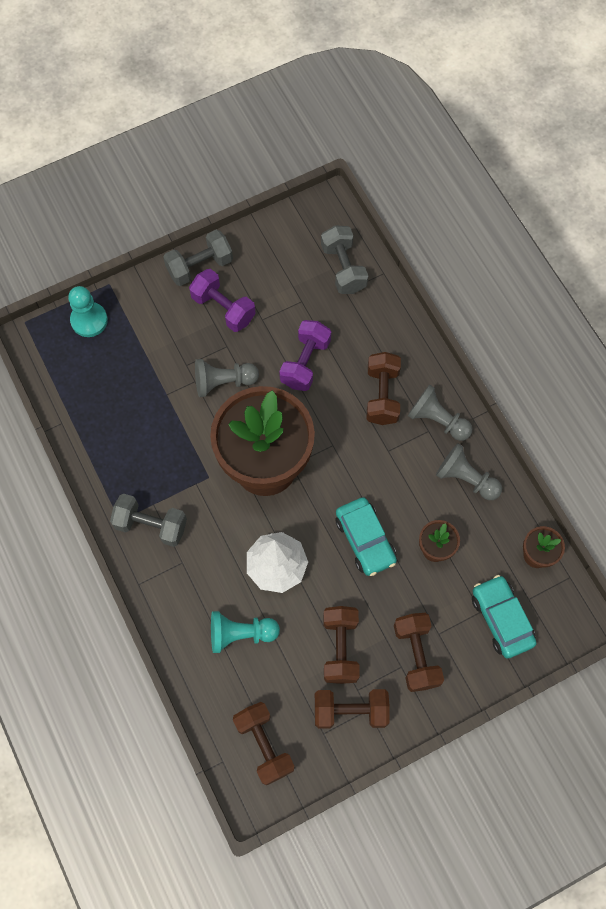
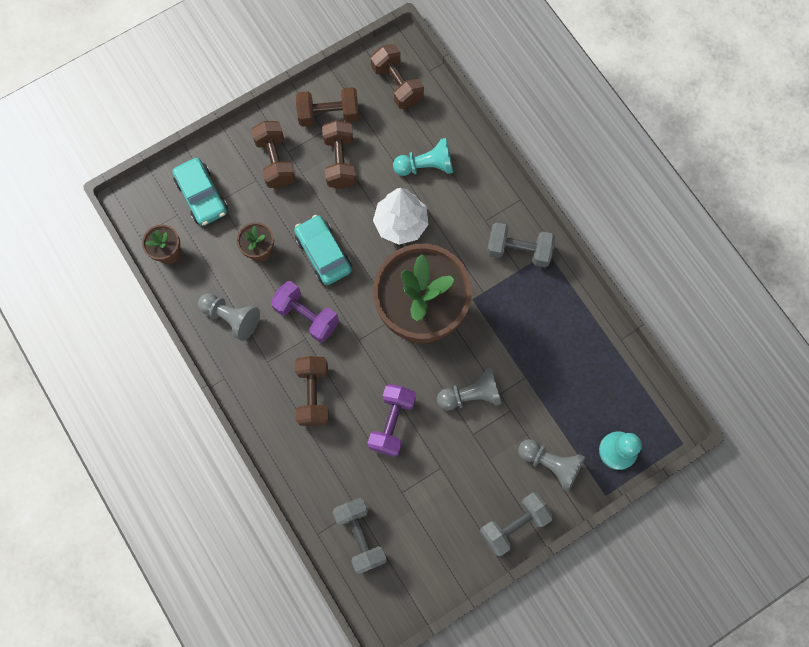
camera: 175 degrees right, 5 degrees up
purple dumbbell [189,269,256,332] -> purple dumbbell moved to [271,281,339,342]
grey pawn [408,384,472,441] -> grey pawn moved to [518,439,585,491]

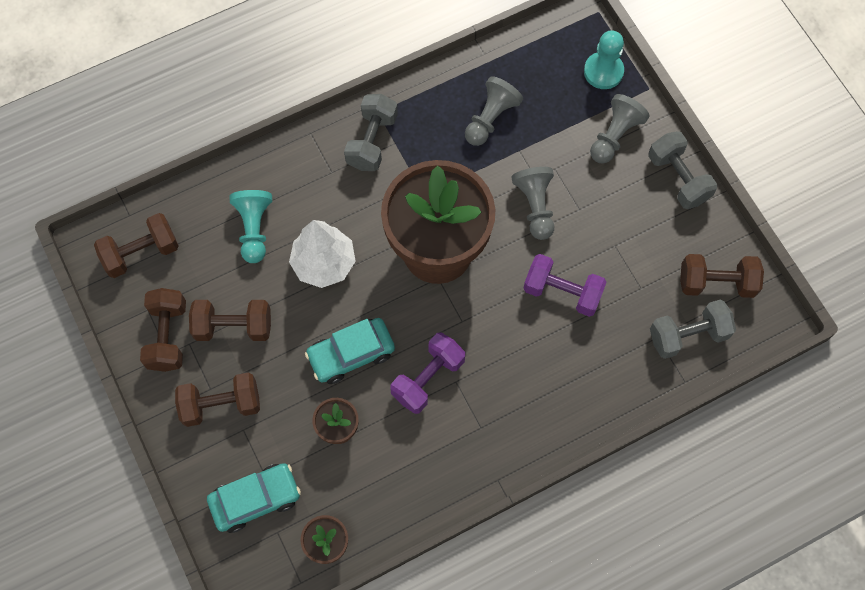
camera: 85 degrees left, 5 degrees down
grey pawn [198,293,260,341] -> grey pawn moved to [465,76,523,146]
brown dumbbell [295,356,329,426] -> brown dumbbell moved to [680,254,764,298]

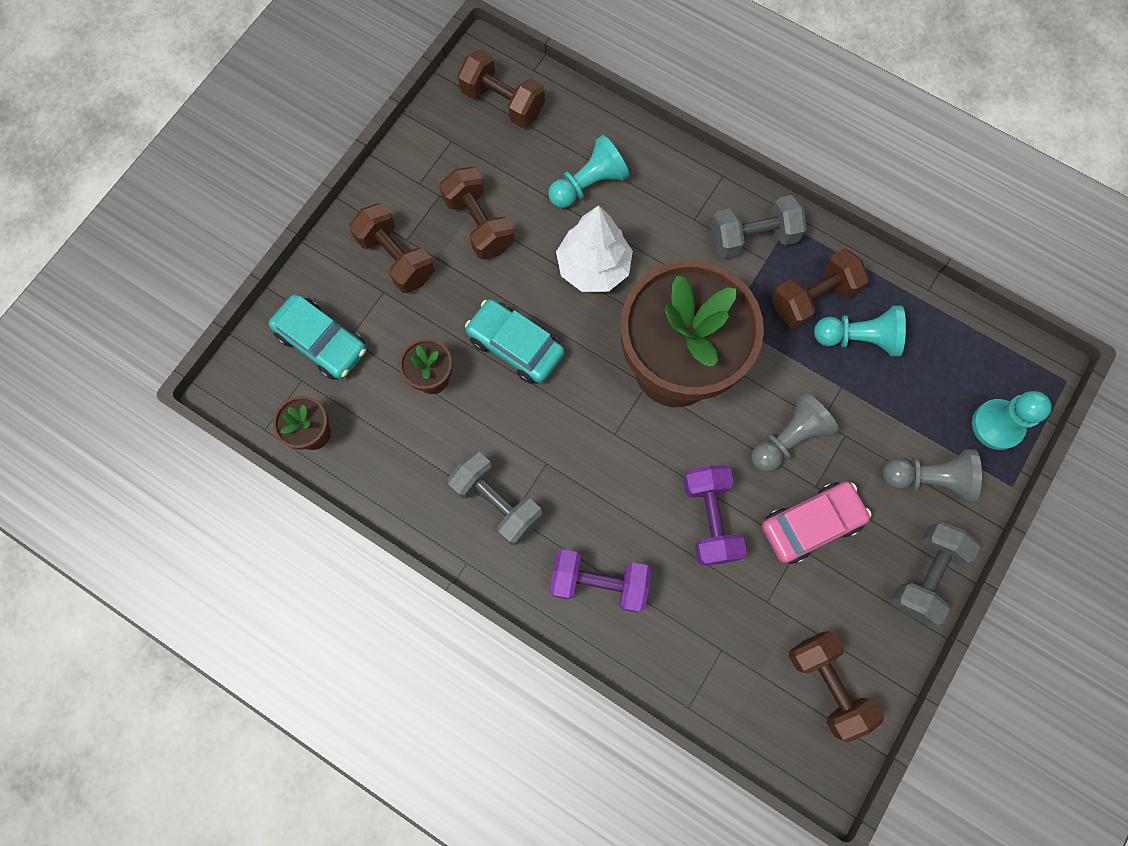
camera: 60 degrees right, 5 degrees up
brown dumbbell [140,288,186,372] -> brown dumbbell moved to [771,249,869,329]
purple dumbbell [390,332,465,414] -> purple dumbbell moved to [550,549,651,613]
grey pawn [465,76,523,146] -> turquoise pawn [814,305,906,357]
grey dumbbell [650,300,736,359] -> grey dumbbell moved to [448,452,542,545]
none -> pink car [762,482,871,564]

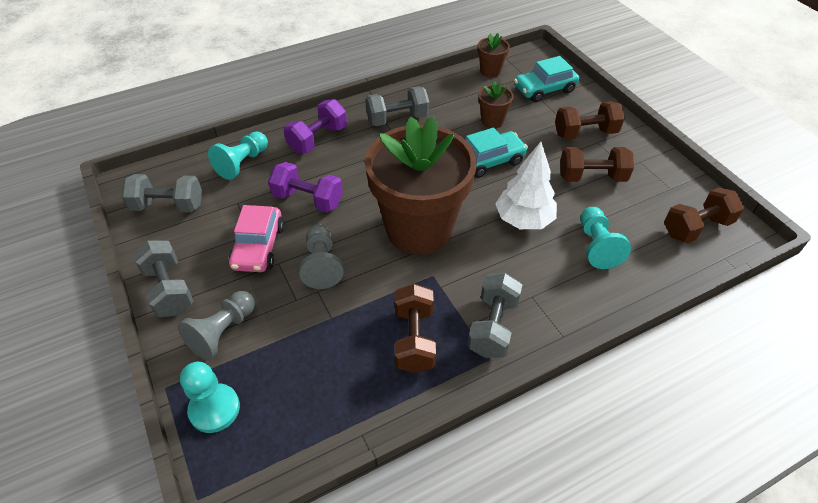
camera: 120 degrees right, 25 degrees down
brown dumbbell [789,631,884,742] -> grey dumbbell [121,174,202,213]
turquoise pawn [814,305,906,357] -> turquoise pawn moved to [208,132,268,180]

